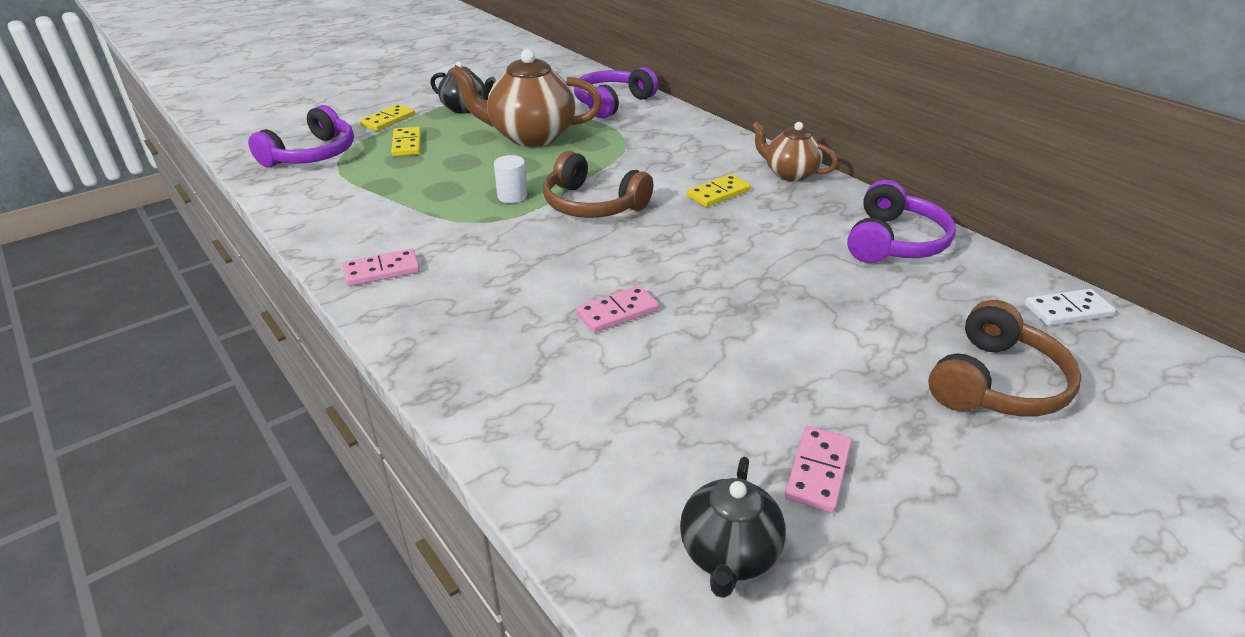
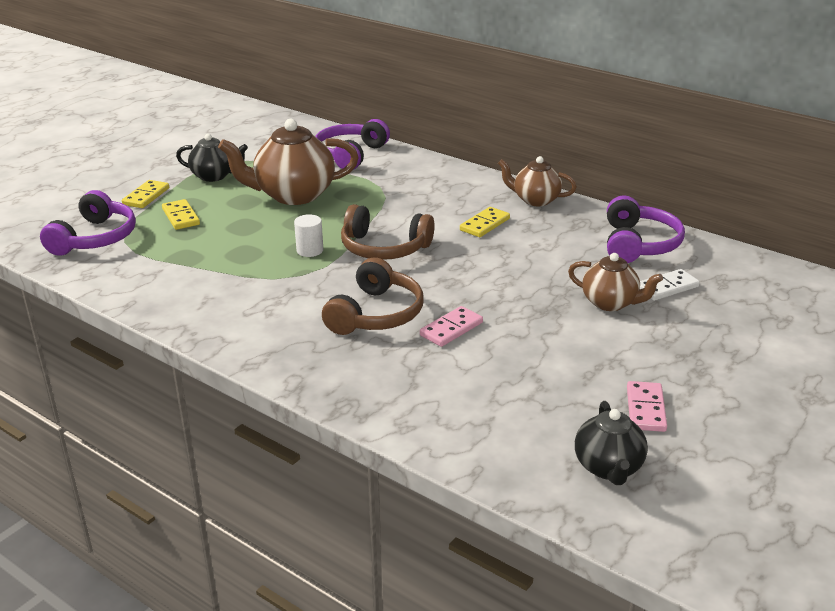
camera: 15 degrees left, 5 degrees down
pink domino [343,249,420,286] -> none
brown headphones [928,300,1081,416] -> brown headphones moved to [322,257,424,335]
white domino [1024,289,1116,326] -> white domino moved to [640,269,700,301]
none -> brown teapot [568,253,663,311]

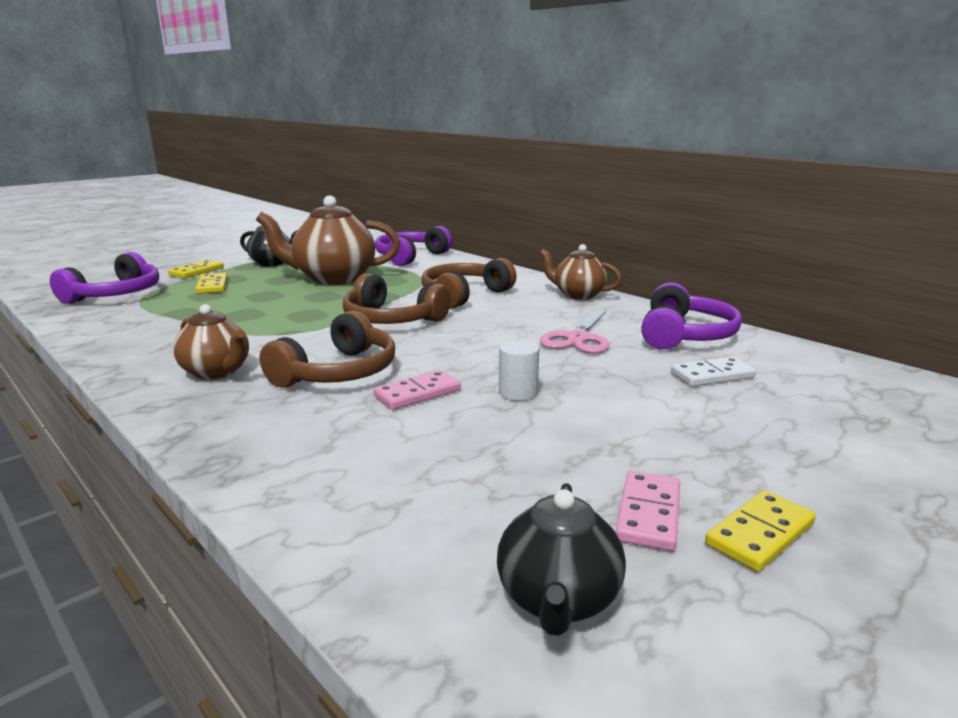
camera: 10 degrees right, 10 degrees down
white cylinder [294,214,323,257] -> white cylinder moved to [499,340,539,401]
yellow domino [460,207,510,237] -> yellow domino moved to [705,490,816,572]
brown teapot [568,253,663,311] -> brown teapot moved to [173,304,249,380]
none -> brown headphones [421,258,517,309]
none -> pink scissors [540,310,610,354]

